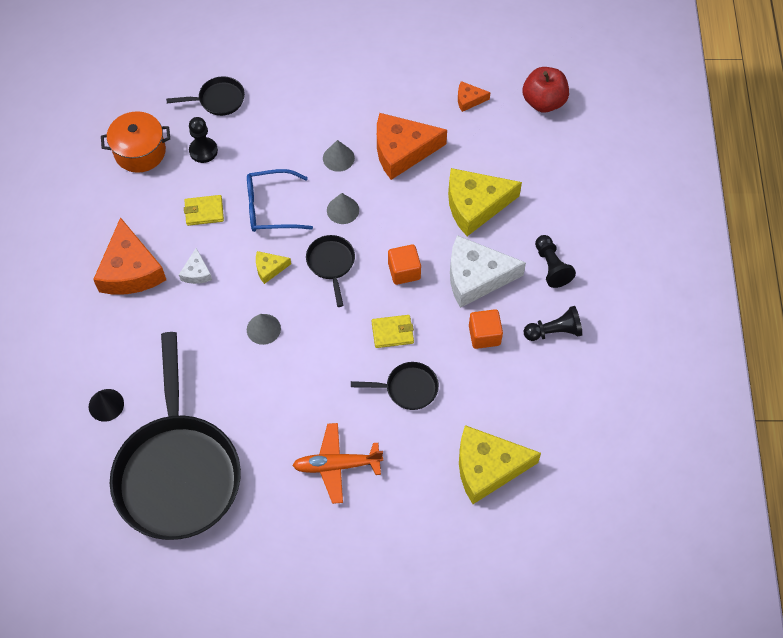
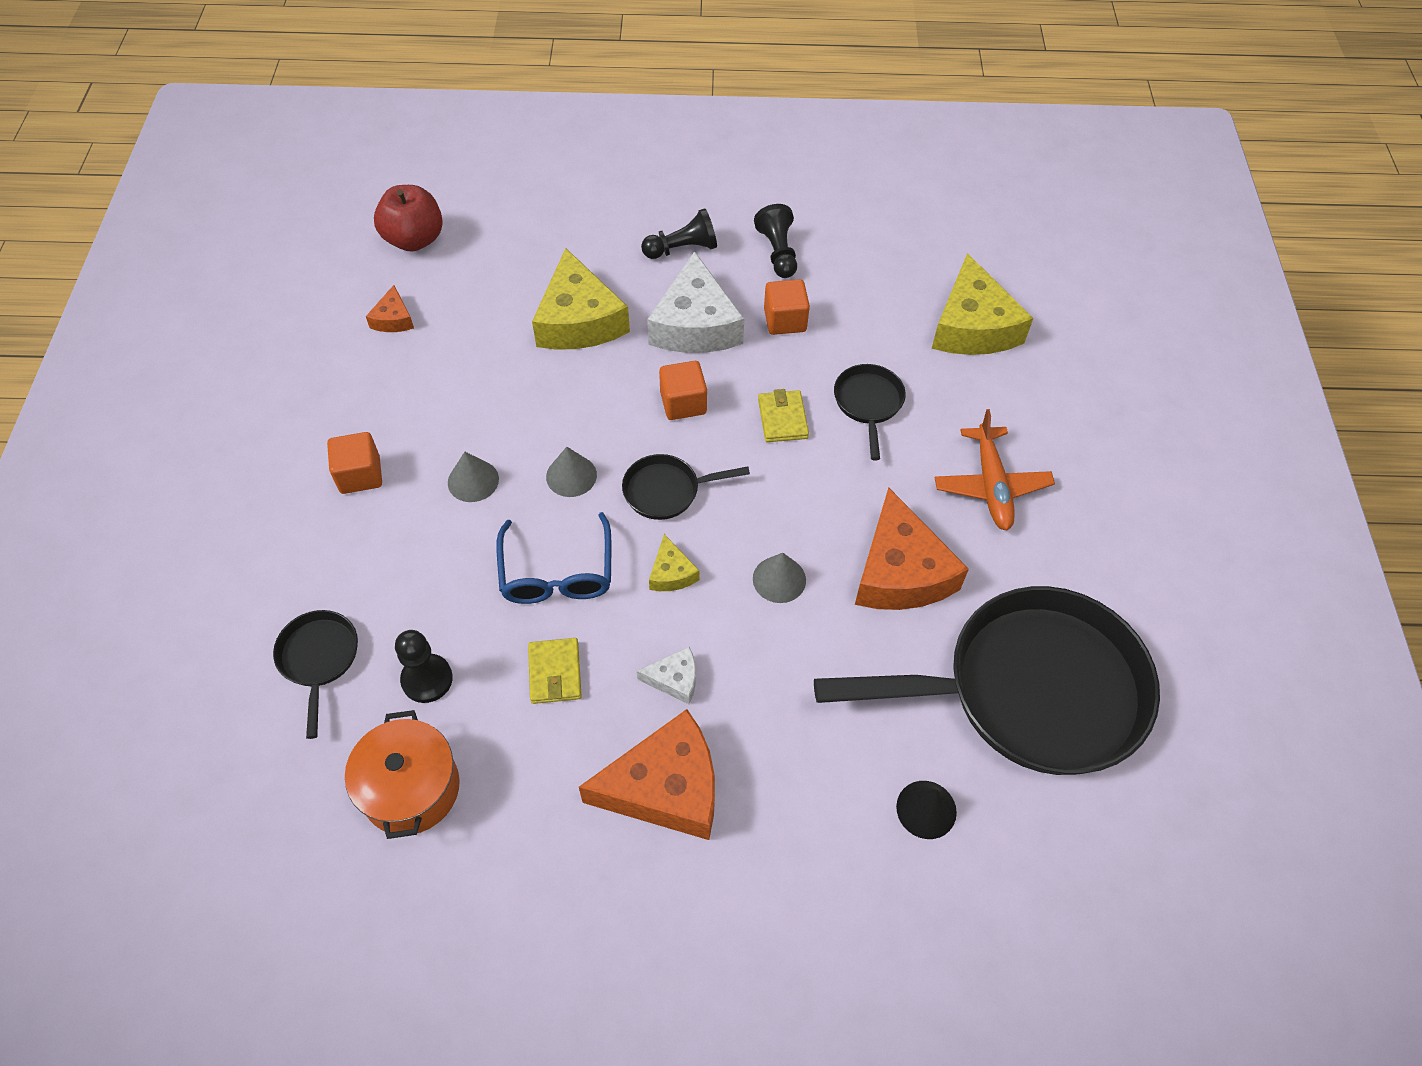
camera: 90 degrees left, 5 degrees down
orange cheese [377,113,447,180] -> orange cheese moved to [855,487,969,610]
none -> orange cube [327,432,382,494]

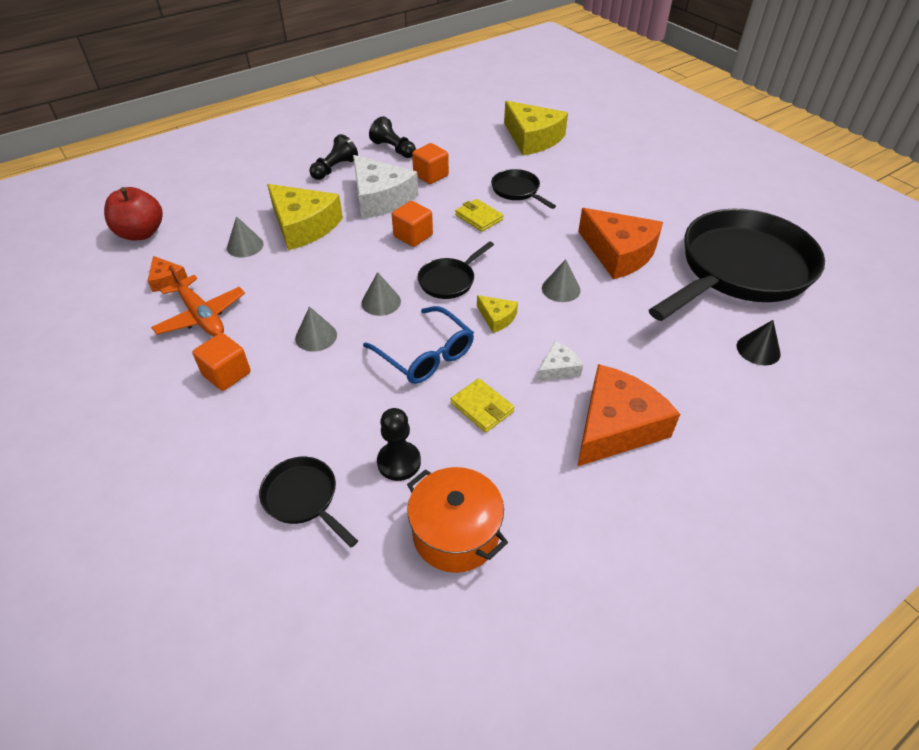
camera: 35 degrees left, 10 degrees down
orange plane [935,409,1055,530] -> orange plane moved to [151,265,245,336]
none -> grey cone [227,216,264,257]

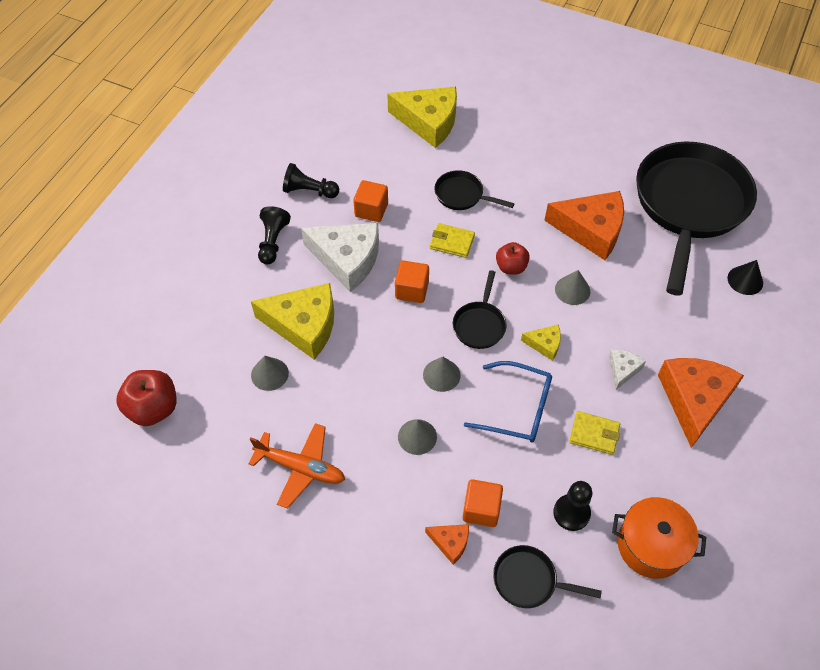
camera: 30 degrees left, 10 degrees up
orange cheese [148,256,188,292] -> orange cheese moved to [425,524,469,565]
orange cube [192,333,251,391] -> orange cube moved to [463,479,503,527]
none -> red apple [496,242,530,275]

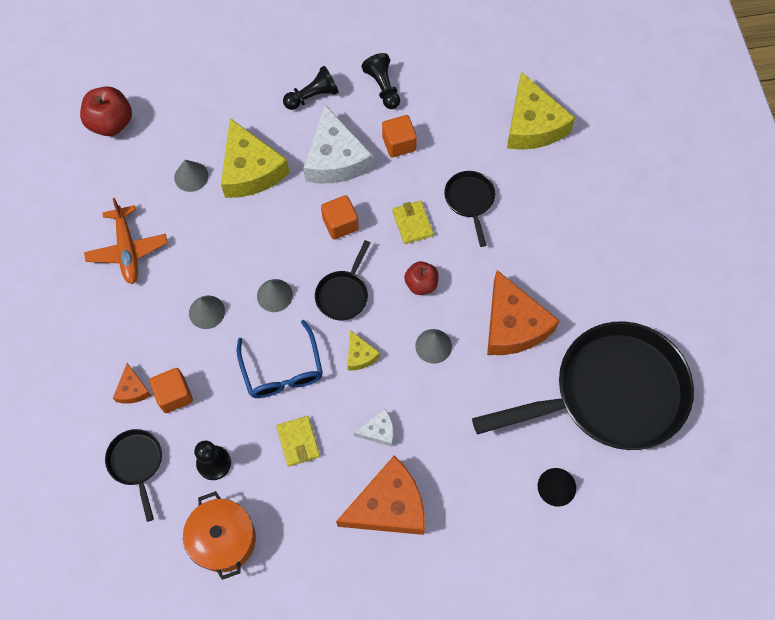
camera: 55 degrees right, 10 degrees up
black pan [453,270,507,349] -> black pan turned 45 degrees counterclockwise [315,240,370,321]

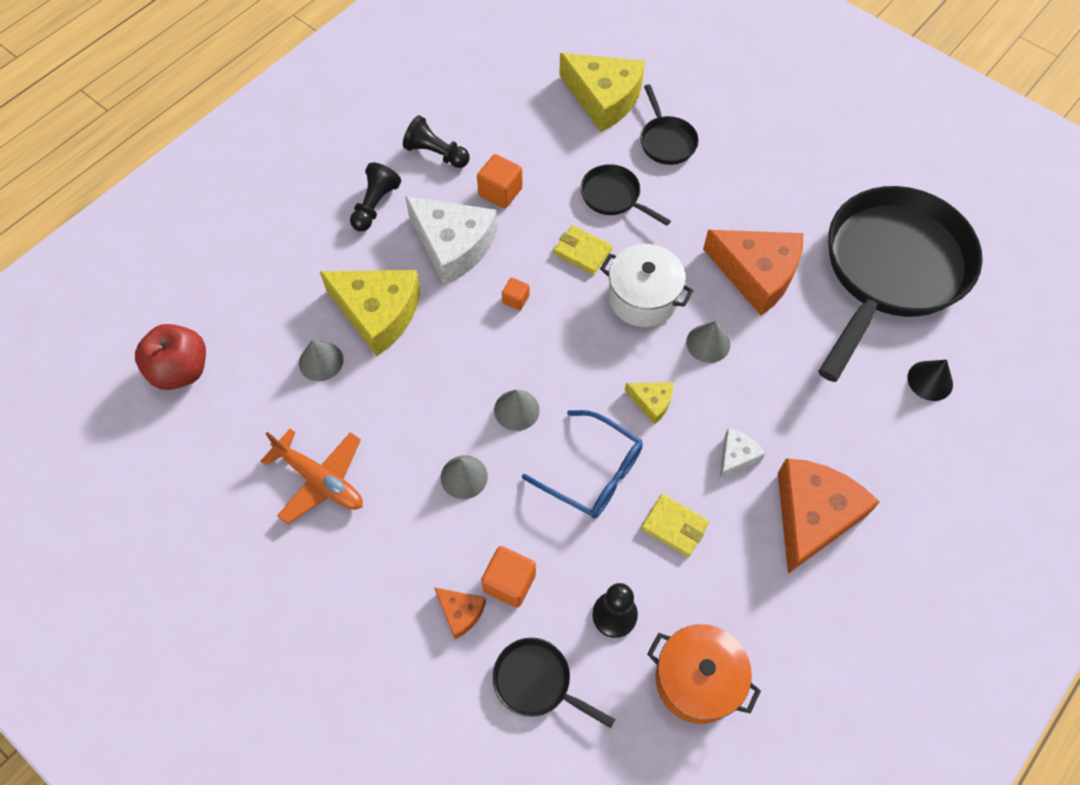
camera: 40 degrees left, 5 degrees down
black pan [315,240,370,321] -> black pan moved to [640,84,699,165]
orange cube [321,195,359,239] -> orange cube [502,278,529,310], size x0.59
red apple [404,261,438,295] -> white pot [600,244,694,327]

